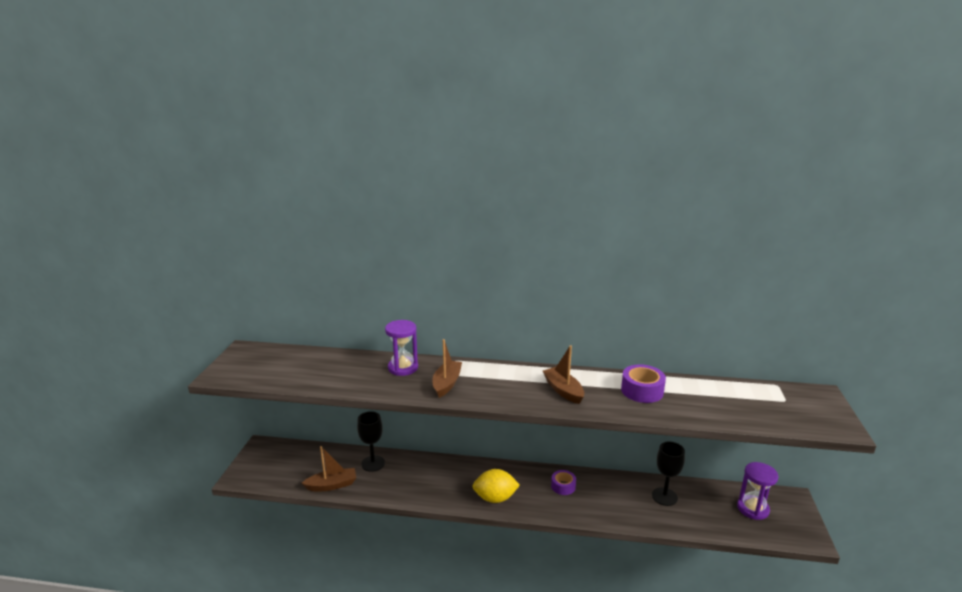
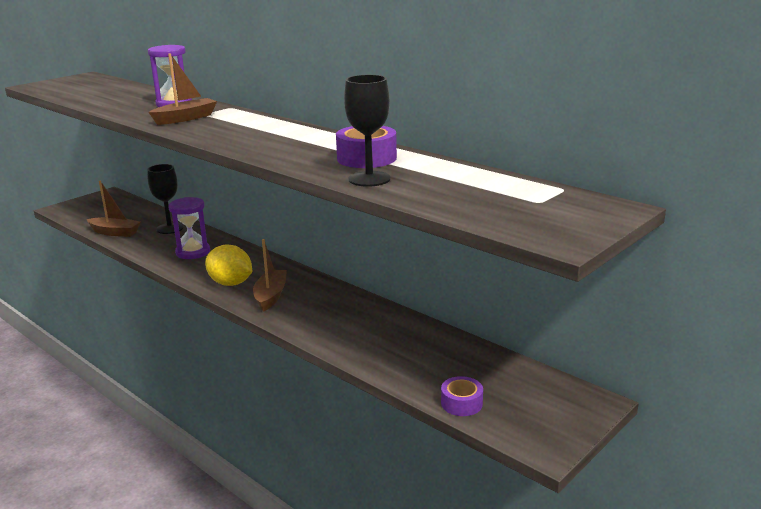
camera: 35 degrees right, 0 degrees up
brown boat [543,345,584,404] -> brown boat moved to [253,239,287,312]
purple tape [551,470,576,495] -> purple tape moved to [441,376,483,416]
black goblet [652,442,685,506] -> black goblet moved to [344,75,391,187]
purple hourglass [737,462,778,520] -> purple hourglass moved to [168,197,210,259]

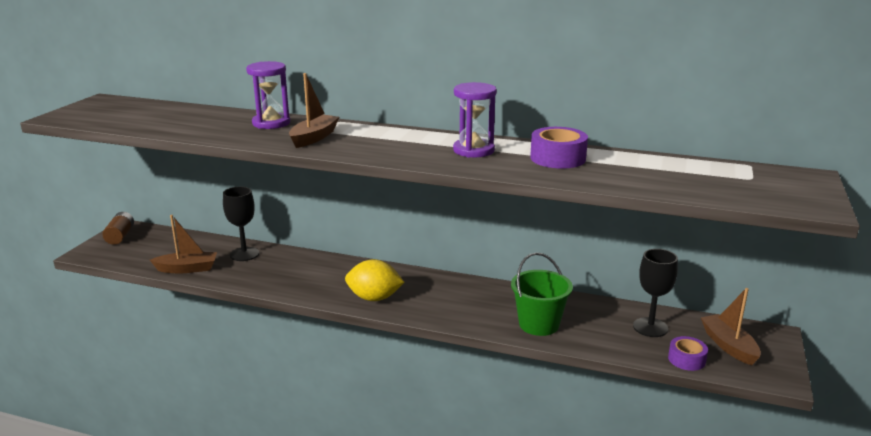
camera: 25 degrees left, 0 degrees up
purple hourglass [168,197,210,259] -> purple hourglass moved to [453,82,497,157]
brown boat [253,239,287,312] -> brown boat moved to [701,288,761,365]
black goblet [344,75,391,187] -> black goblet moved to [633,249,678,337]
none -> brown battery [102,212,134,245]
none -> green bucket [511,252,573,336]

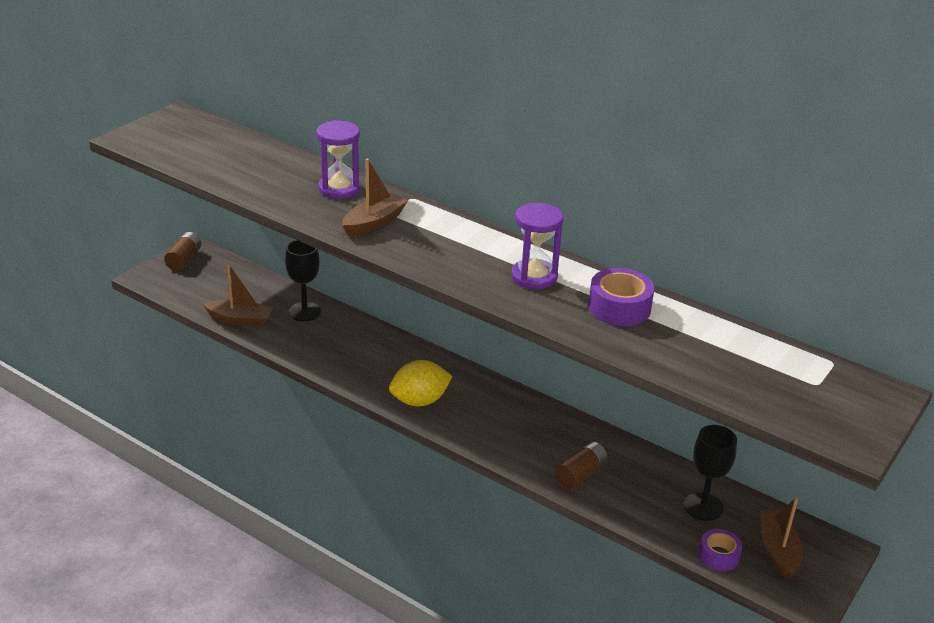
camera: 15 degrees right, 10 degrees up
yellow lemon [345,259,405,301] -> yellow lemon turned 45 degrees counterclockwise [389,360,453,406]
green bucket [511,252,573,336] -> brown battery [555,442,608,489]

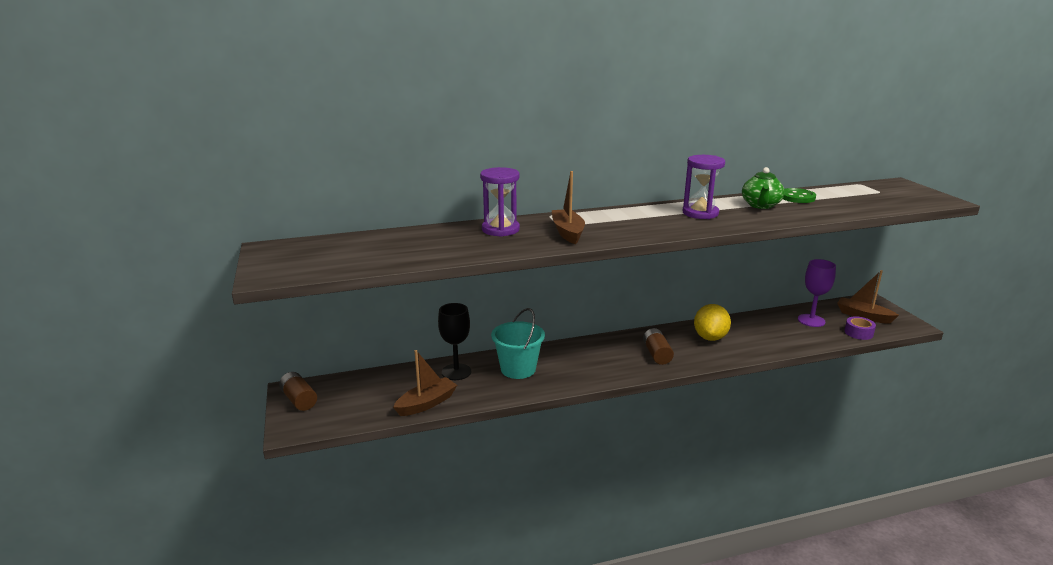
camera: 50 degrees left, 10 degrees down
yellow lemon [389,360,453,406] -> yellow lemon moved to [694,304,731,341]
brown battery [555,442,608,489] -> brown battery moved to [643,328,674,365]
purple tape [588,268,654,326] -> green teapot [742,167,785,209]
black goblet [684,425,737,521] -> purple goblet [798,259,836,327]
none -> turquoise bucket [491,308,545,379]
none -> green button [783,188,816,203]

